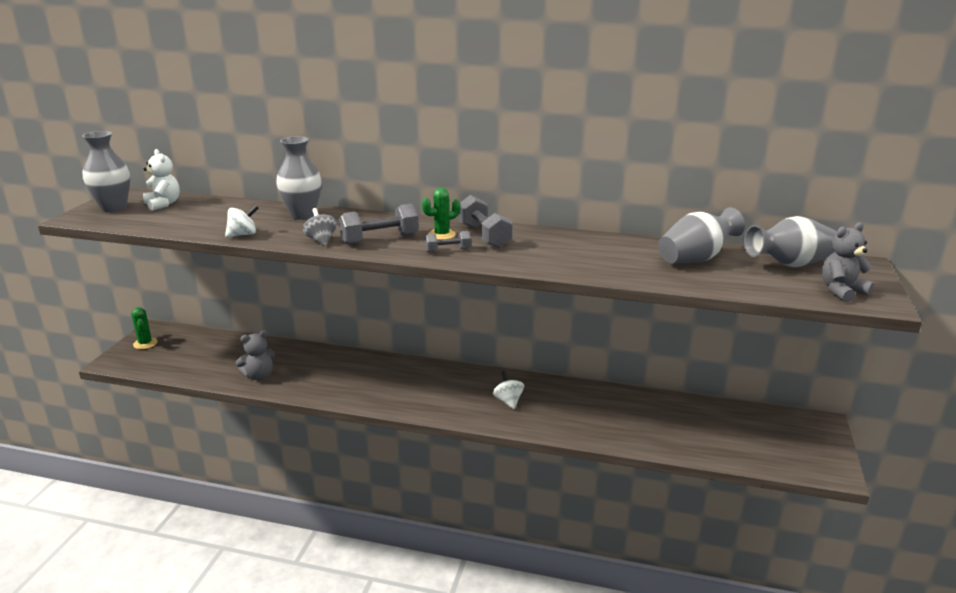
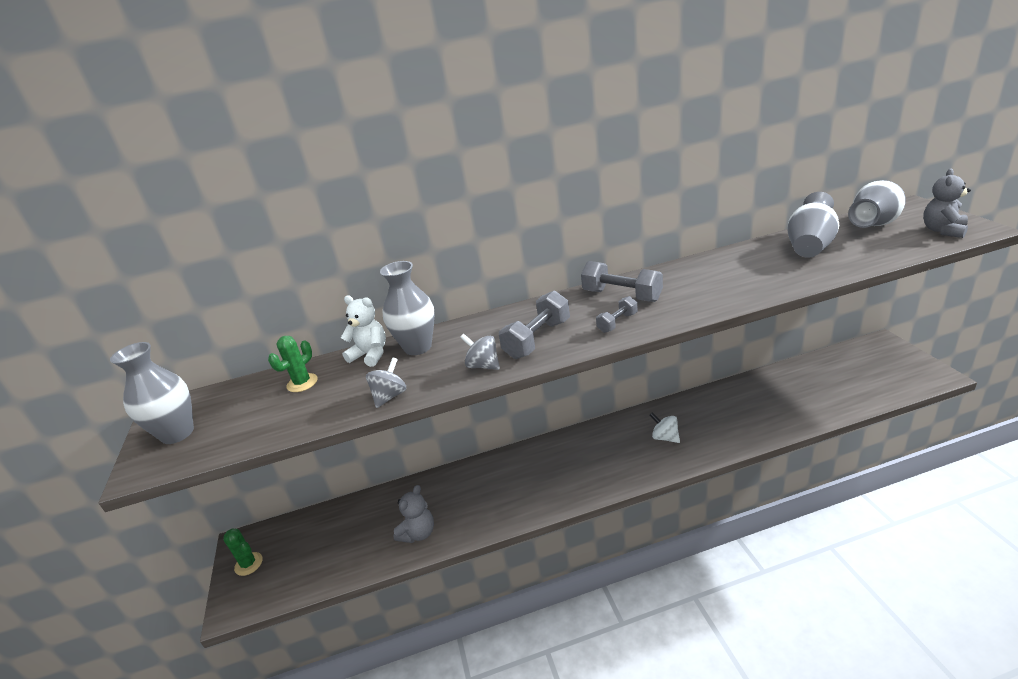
camera: 25 degrees left, 5 degrees up
white teddy bear [143,149,180,211] -> white teddy bear moved to [341,296,386,367]
white spinning top [225,205,258,237] -> grey spinning top [366,358,406,408]
green cactus [422,188,460,240] -> green cactus moved to [268,336,318,392]

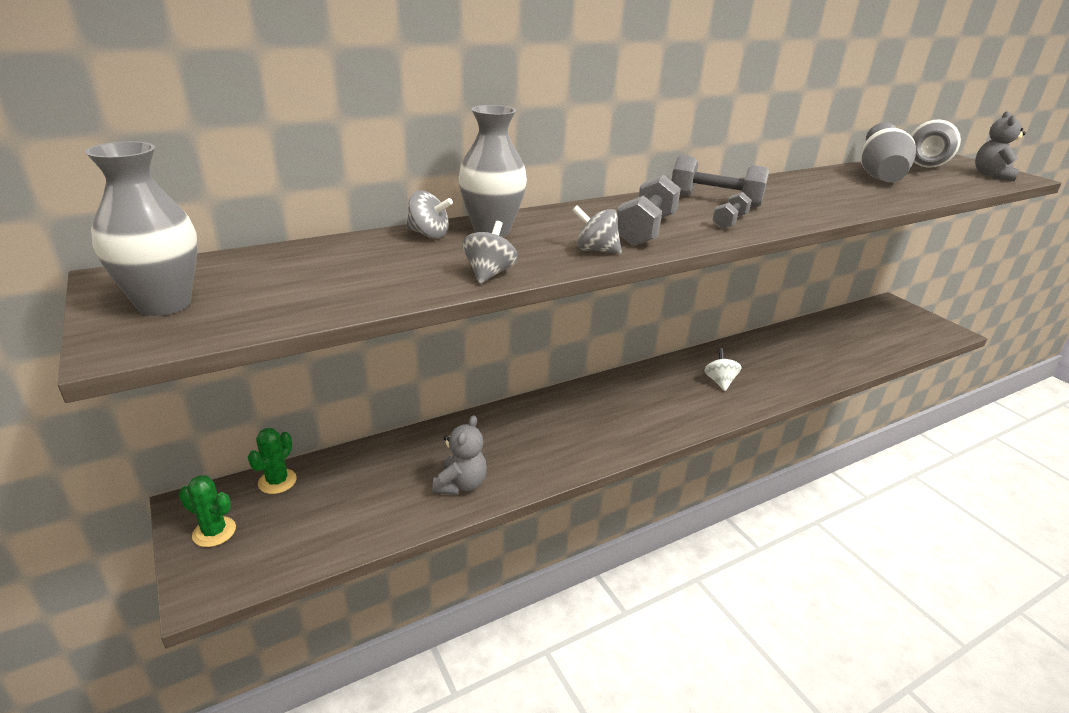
camera: 20 degrees left, 0 degrees up
green cactus [268,336,318,392] -> green cactus moved to [248,428,297,494]
white teddy bear [341,296,386,367] -> grey spinning top [406,191,453,238]
white spinning top [650,412,680,443] -> white spinning top turned 60 degrees clockwise [704,348,741,391]

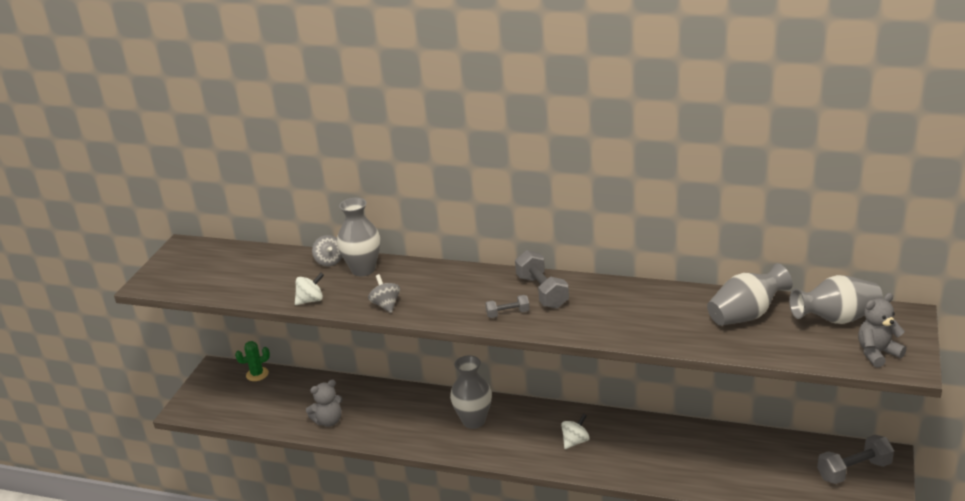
camera: 50 degrees right, 0 degrees up
grey vase [85,141,198,316] -> grey vase moved to [450,355,492,429]
green cactus [179,475,236,547] -> none
grey spinning top [462,221,518,284] -> white spinning top [295,273,324,305]
grey dumbbell [617,174,681,246] -> grey dumbbell moved to [817,435,894,484]

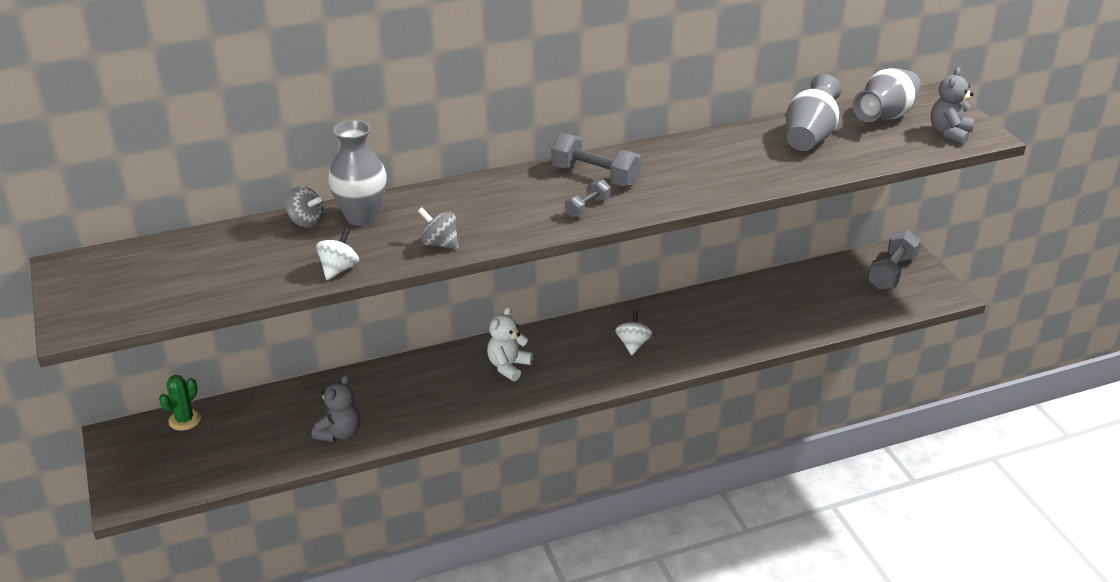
camera: 40 degrees left, 5 degrees up
grey vase [450,355,492,429] -> white teddy bear [487,306,533,381]

